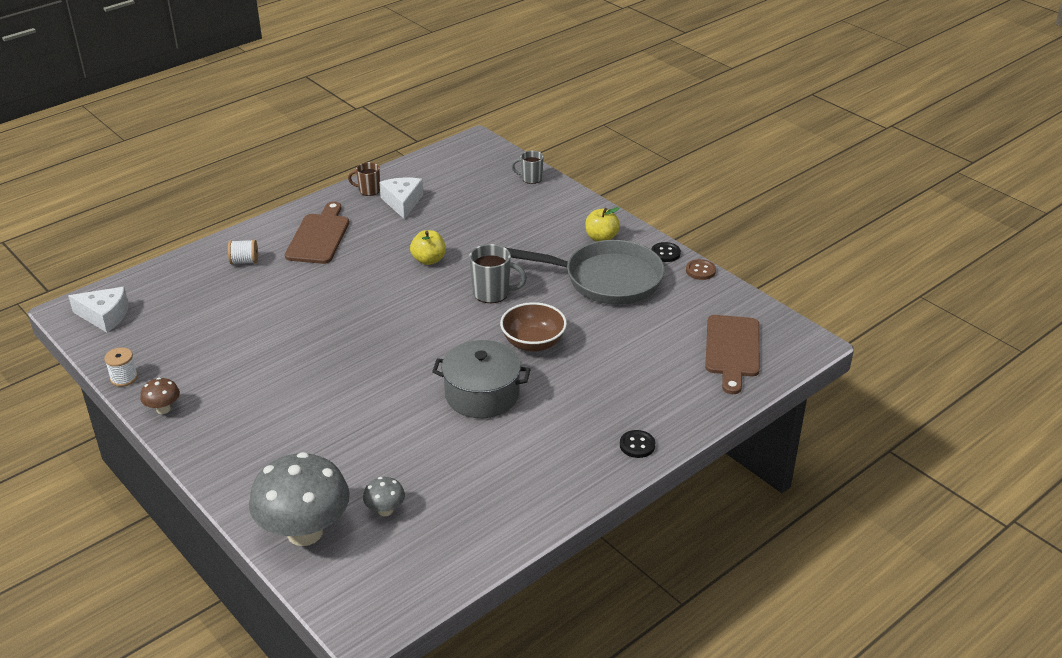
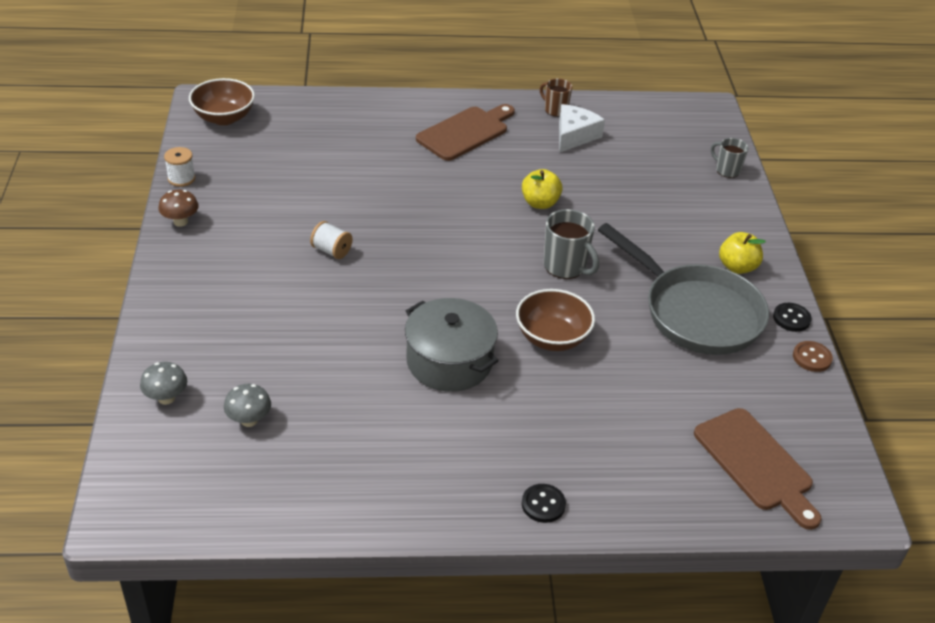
camera: 35 degrees right, 5 degrees up
white cheese [68,287,129,332] -> brown bowl [189,78,255,125]
white spool [228,240,258,264] -> white spool moved to [310,221,353,259]
grey mushroom [249,452,350,546] -> grey mushroom [140,362,187,405], size x0.44
brown cutting board [705,315,760,394] -> brown cutting board turned 75 degrees counterclockwise [694,408,822,530]

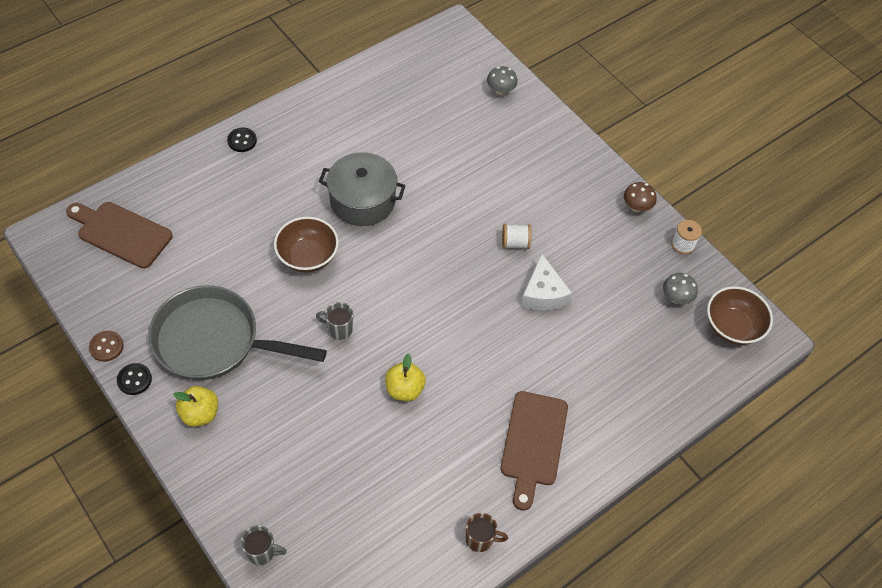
camera: 145 degrees right, 15 degrees up
grey mushroom [224,384,271,427] -> grey mushroom moved to [663,273,698,304]
grey mug [544,209,599,279] -> grey mug [316,302,353,340], size x0.64
white cheese [559,104,605,153] -> white cheese moved to [521,254,572,310]

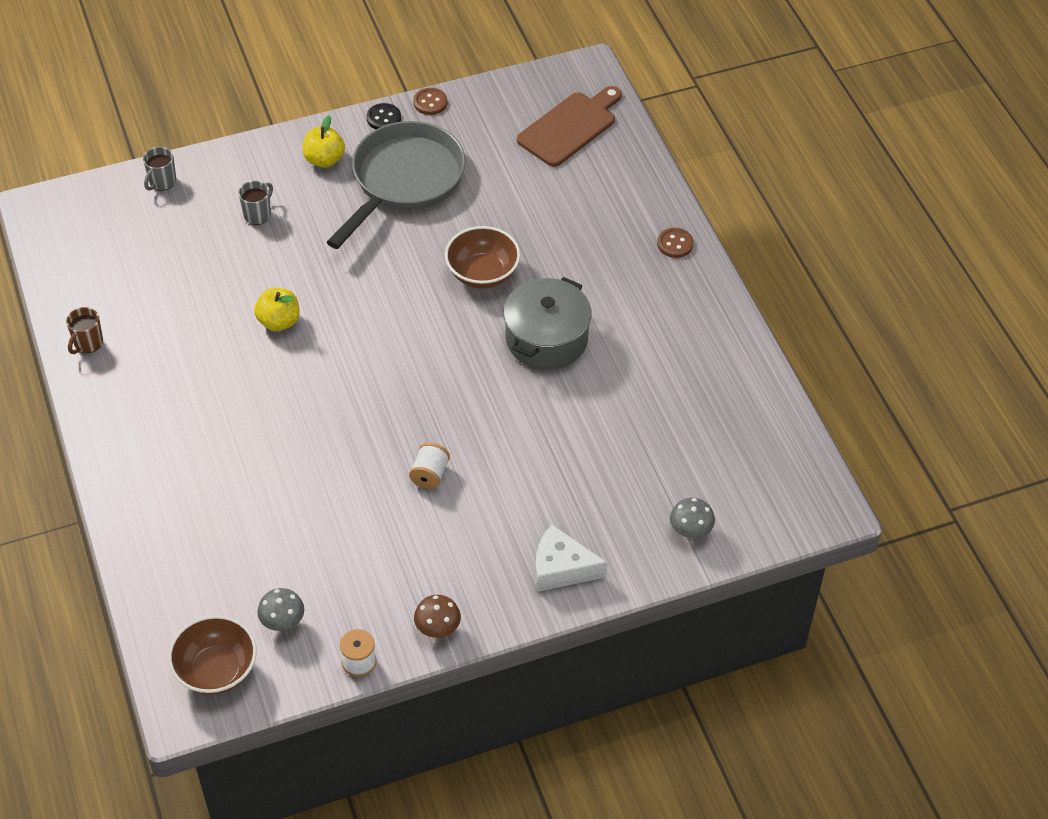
camera: 110 degrees right, 5 degrees down
black button [227,127,257,152] -> brown button [657,228,694,258]
grey mug [316,302,353,340] -> grey mug moved to [238,181,273,225]
brown cutting board [500,391,568,510] -> none
white cheese [521,254,572,310] -> white cheese moved to [536,524,607,592]

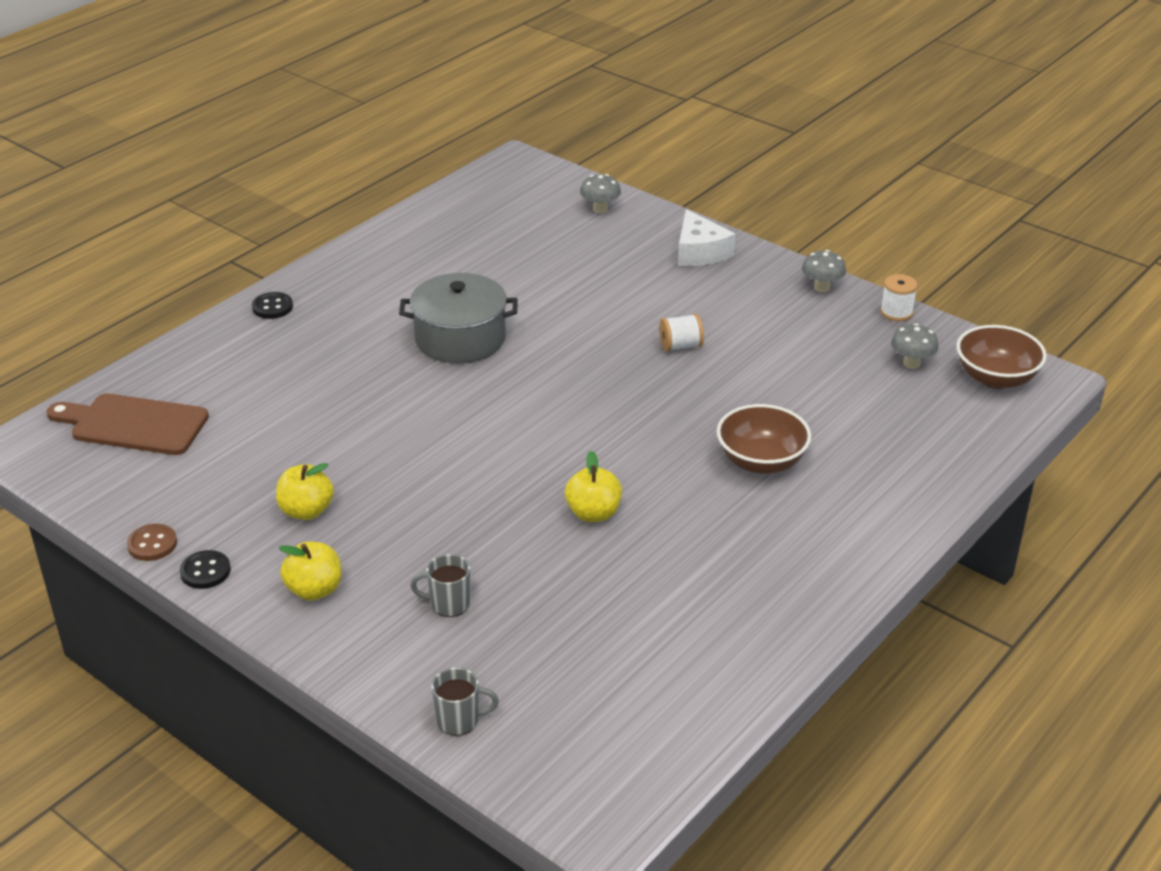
camera: 120 degrees left, 15 degrees down
brown mug [66,307,103,354] -> none
grey pan [327,121,466,249] -> yellow apple [276,463,334,520]
brown mushroom [414,595,461,638] -> grey mushroom [802,250,846,292]
brown bowl [445,226,520,289] -> brown bowl moved to [717,404,811,474]
brown button [657,228,694,258] -> black button [252,292,293,319]

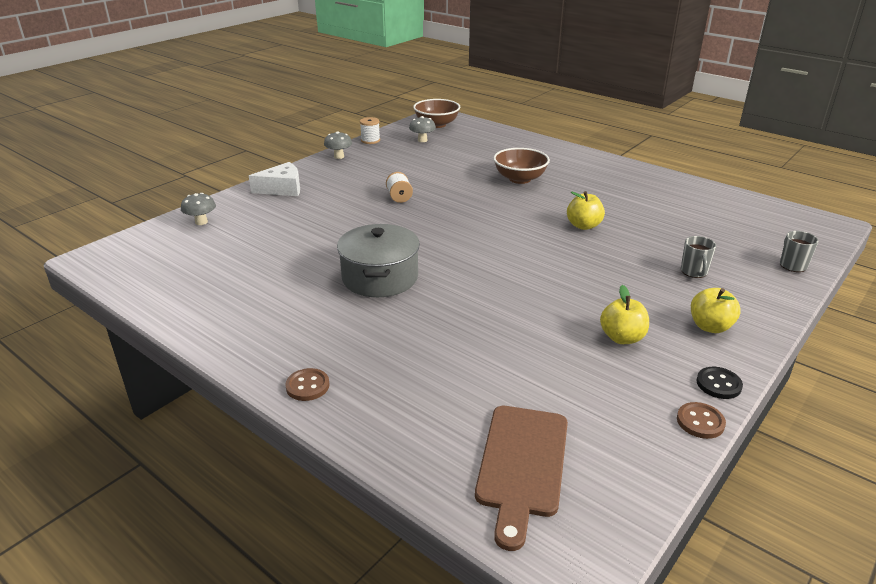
camera: 90 degrees left, 5 degrees down
black button [252,292,293,319] -> brown button [285,368,330,401]

